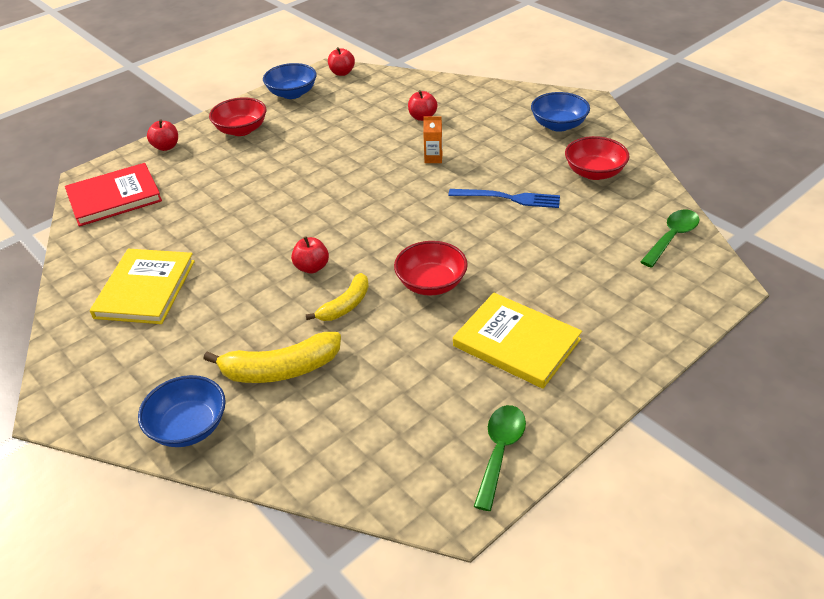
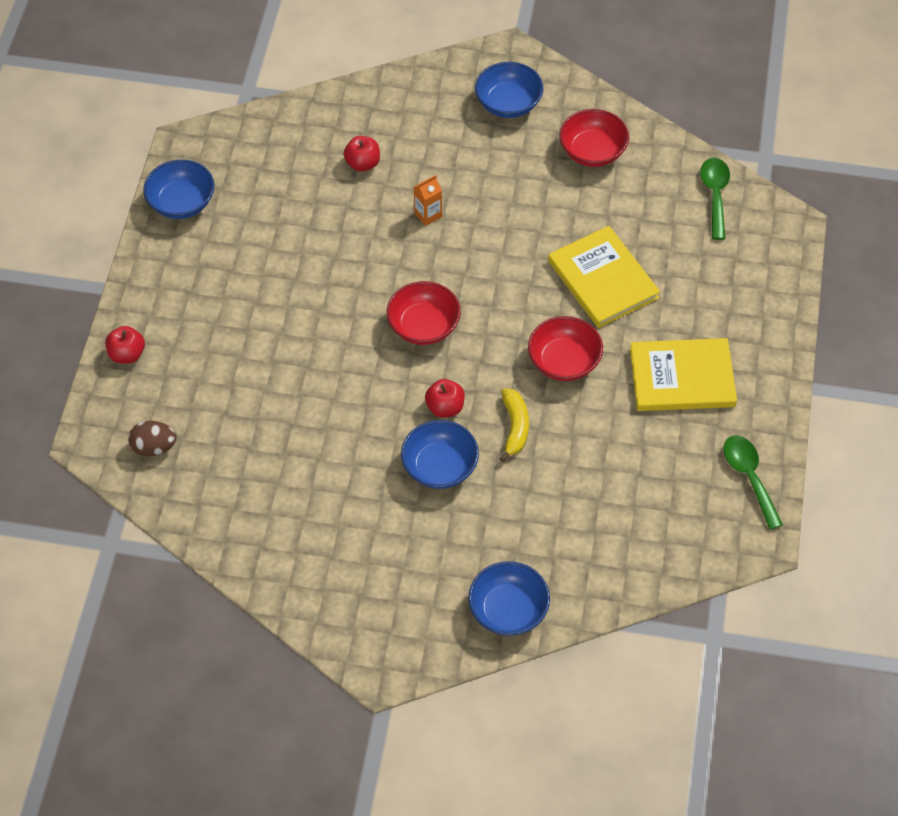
camera: 40 degrees left, 15 degrees up
red book [65,163,162,227] -> brown egg [128,421,177,457]
yellow book [90,249,195,324] -> yellow book moved to [548,226,660,328]
yellow banana [204,332,341,383] -> none
red bowl [209,97,266,136] -> red bowl moved to [387,281,461,345]
red apple [328,47,355,76] -> none
blue fork [448,189,560,208] -> none
none -> blue bowl [401,420,479,489]

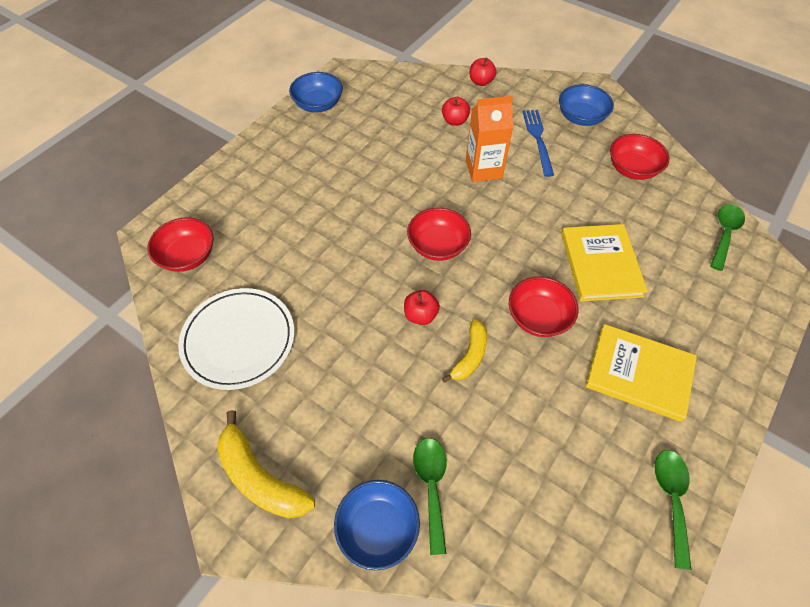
camera: 25 degrees right, 0 degrees up
red apple [105,326,145,364] -> red apple moved to [470,57,496,86]
brown egg [128,421,177,457] -> red bowl [147,218,214,272]
blue bowl [401,420,479,489] -> none
orange carton [414,175,442,226] -> orange carton [466,96,513,182], size x1.92
none -> white plate [178,288,295,390]
none -> yellow banana [217,410,315,518]
none -> green spoon [413,438,446,555]
none -> blue fork [523,110,554,177]

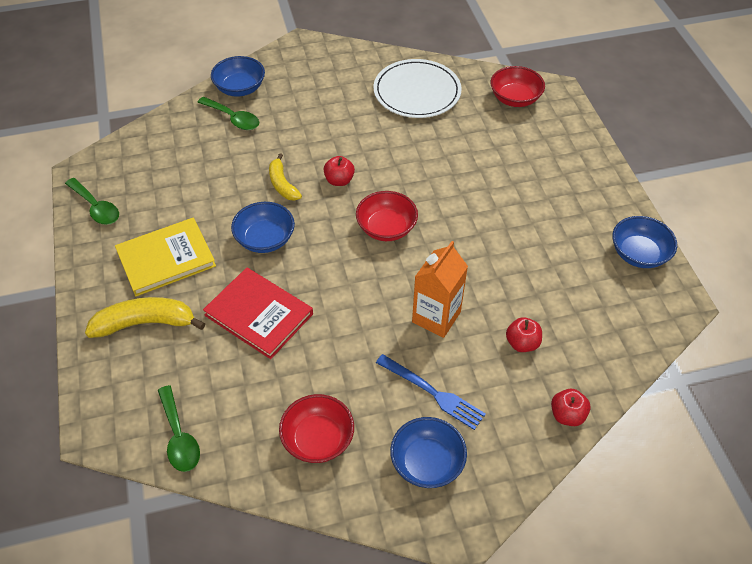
camera: 130 degrees right, 5 degrees down
yellow banana [217,410,315,518] -> yellow banana moved to [85,297,205,338]
red bowl [509,276,579,337] -> blue bowl [231,202,295,253]
yellow book [561,224,648,301] -> red book [203,268,313,359]

